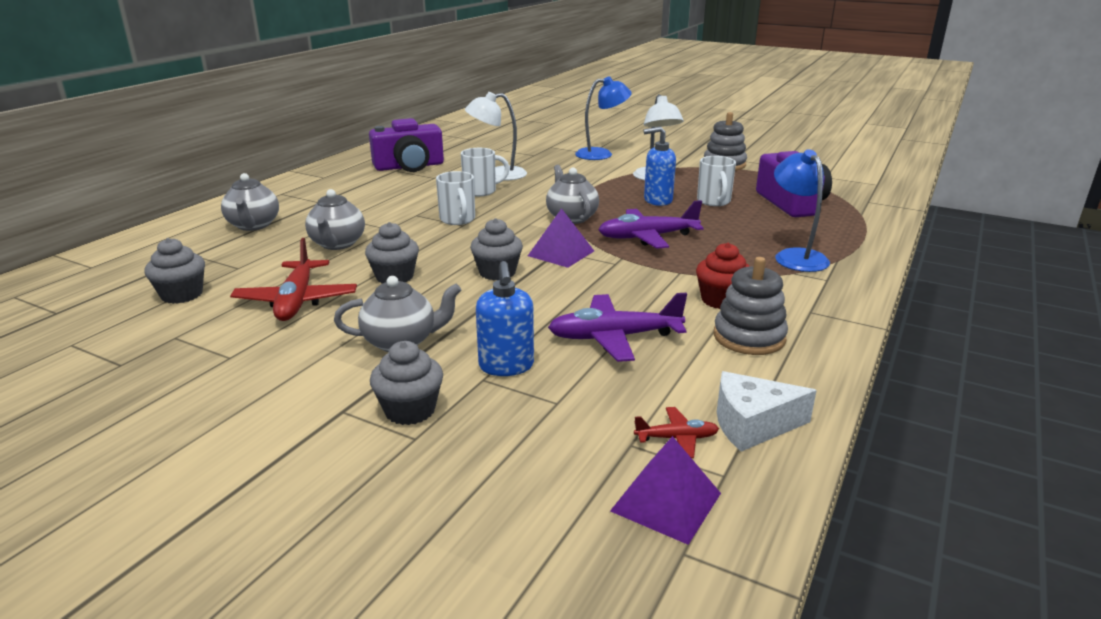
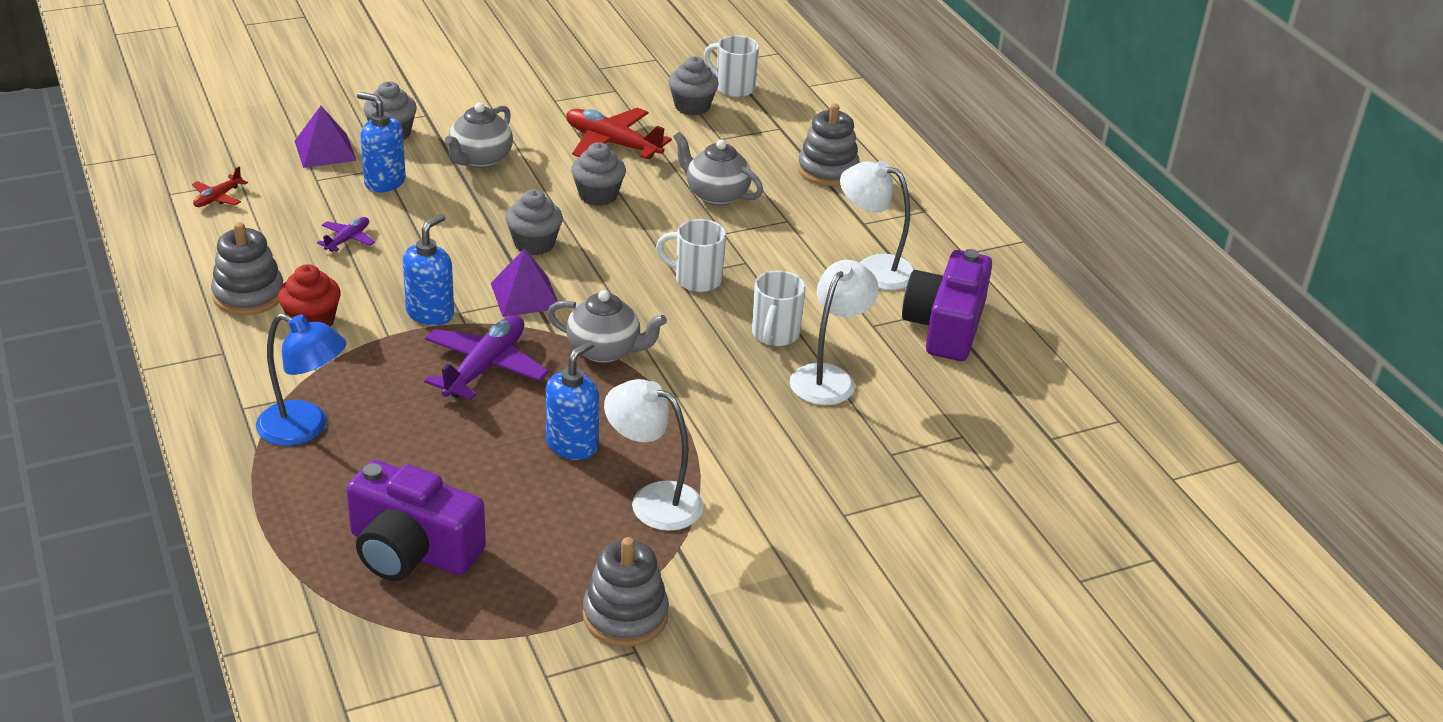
camera: 125 degrees right, 10 degrees up
grey teapot [221,173,279,231] -> grey stacking toy [798,103,860,186]
purple plane [548,293,687,362] -> purple plane [317,217,375,252], size x0.51
blue lamp [575,76,632,160] -> none
purple pyramid [610,436,721,545] -> purple pyramid moved to [295,106,357,168]
white mug [697,156,736,206] -> white mug moved to [704,35,759,97]
white cheese [717,371,817,452] -> none
none -> blue soap dispenser [403,214,454,325]
none -> white lamp [840,161,915,290]

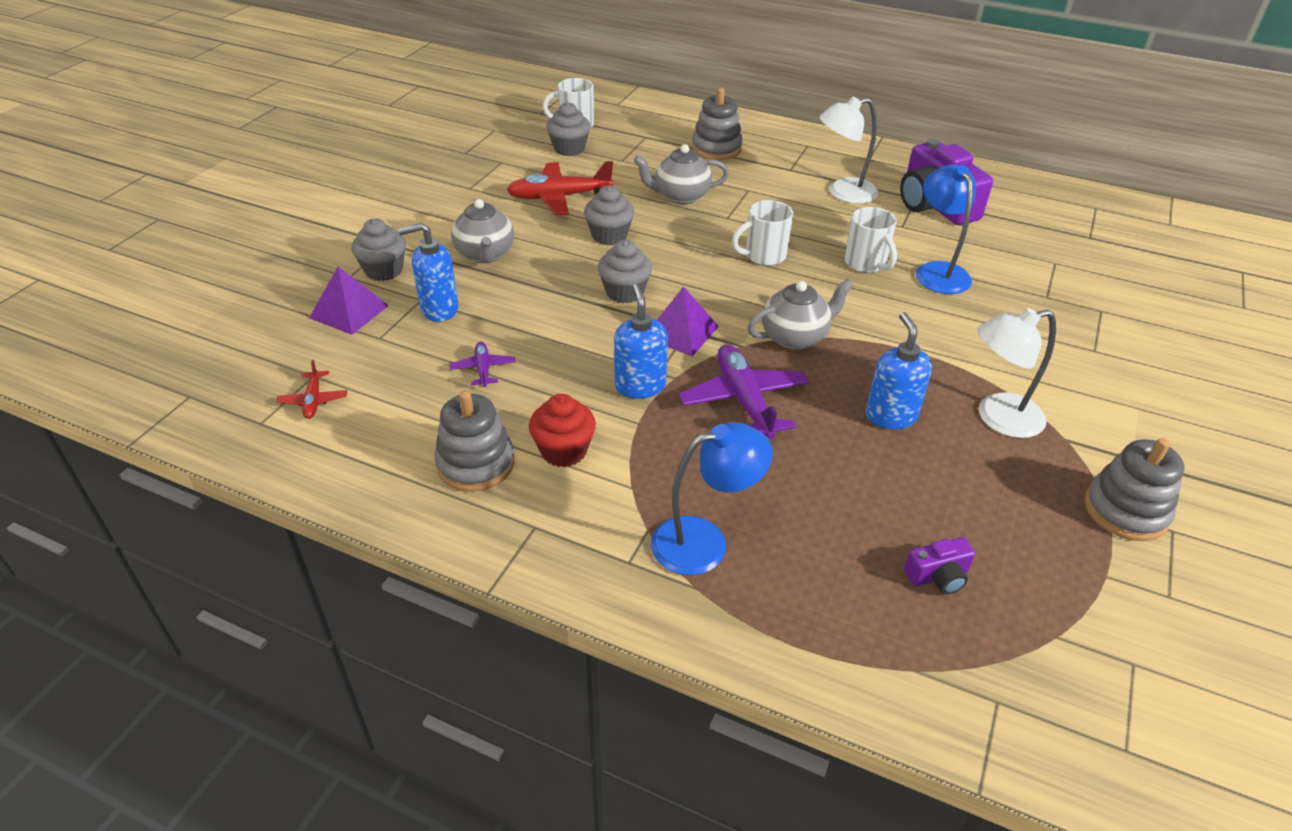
camera: 40 degrees left, 5 degrees up
purple camera [346,460,486,581] -> purple camera [904,537,975,594], size x0.45
white lamp [790,260,879,405] -> blue lamp [916,165,976,294]

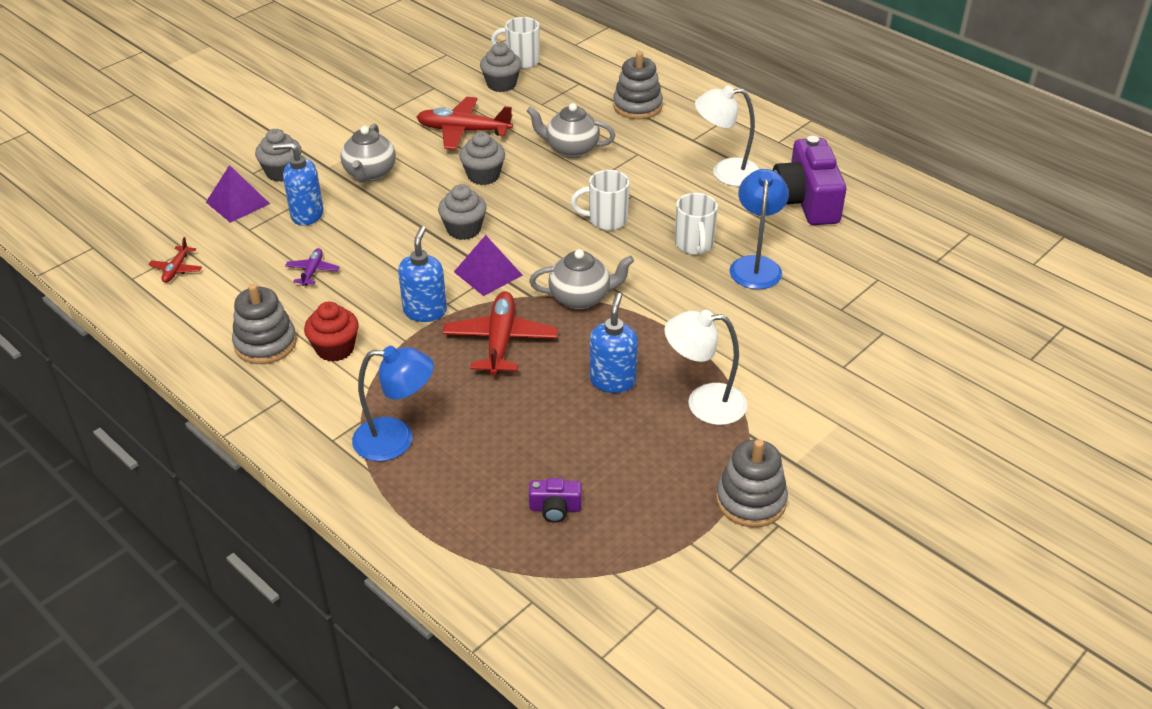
camera: 20 degrees right, 0 degrees up
purple plane [679,344,809,439] -> red plane [443,291,558,376]

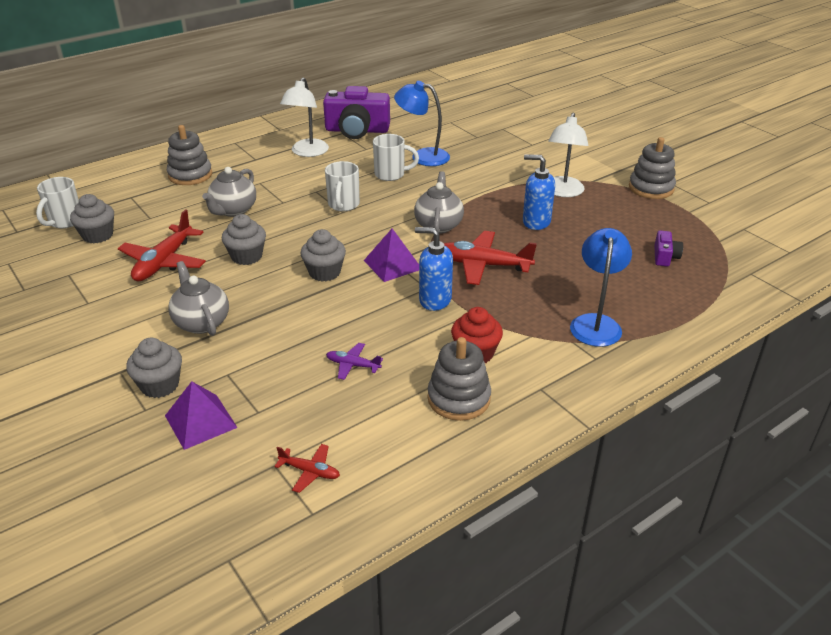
camera: 80 degrees left, 5 degrees down
blue soap dispenser [273,142,324,226] -> none
grey teapot [340,124,396,183] -> grey teapot turned 135 degrees counterclockwise [168,261,229,336]

